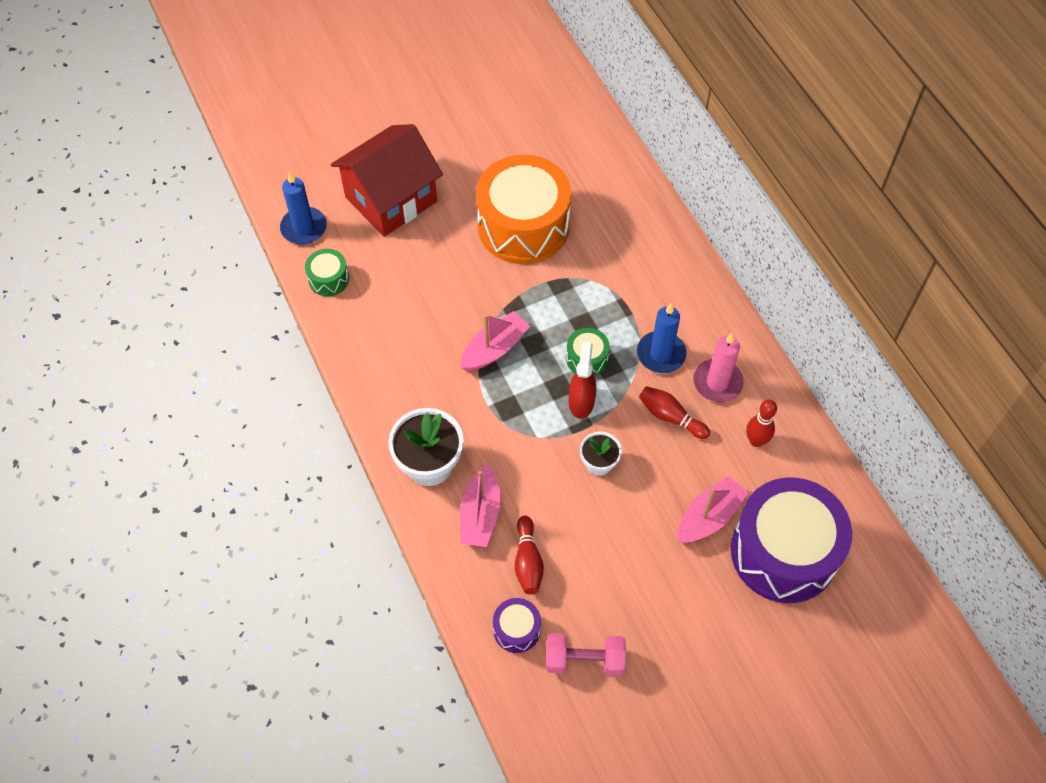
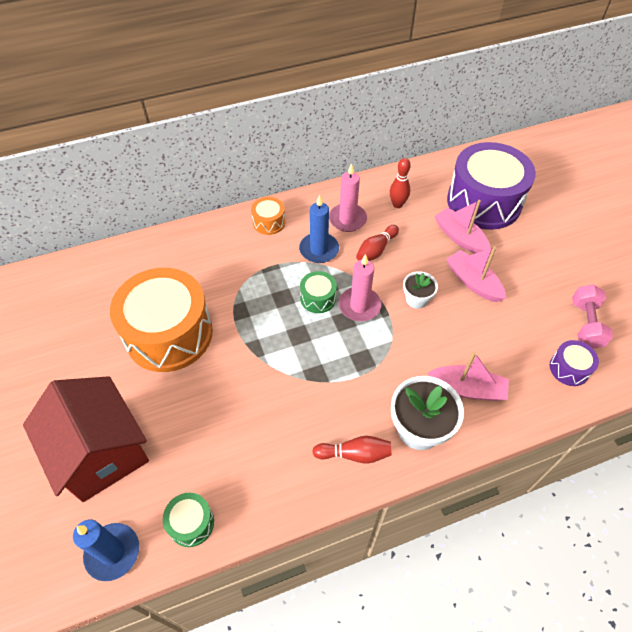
camera: 85 degrees left, 5 degrees down
pink boat [460,311,530,371] -> pink boat moved to [446,246,506,302]
red bowling pin [515,515,544,595] -> red bowling pin moved to [312,436,392,464]
red spray bottle [569,342,596,419] -> pink candle [339,254,381,321]
none -> orange drum [251,197,285,235]

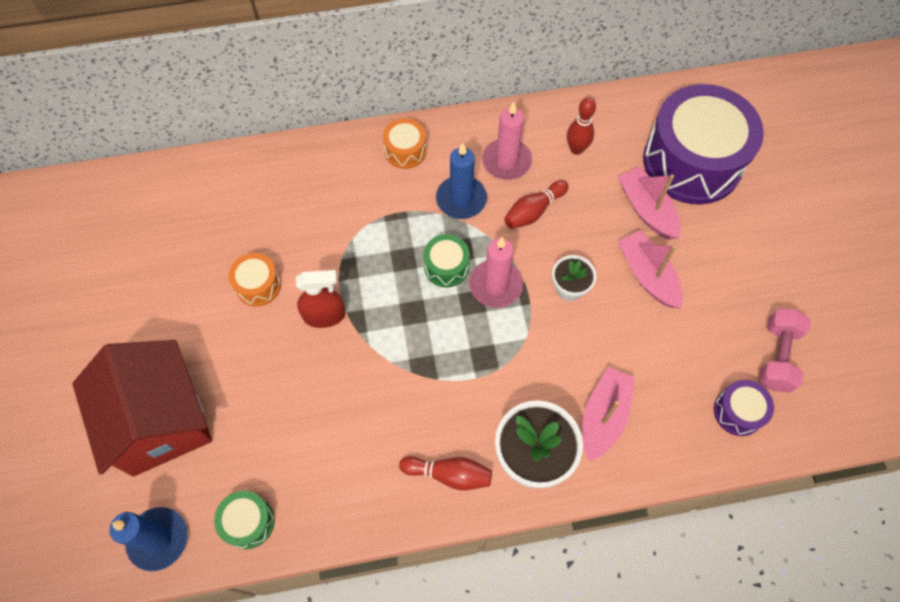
camera: 10 degrees right, 10 degrees up
orange drum [110,268,213,372] -> orange drum [228,253,281,306], size x0.43
pink boat [428,351,509,401] -> pink boat turned 90 degrees counterclockwise [582,367,635,461]
none -> red spray bottle [296,270,346,328]

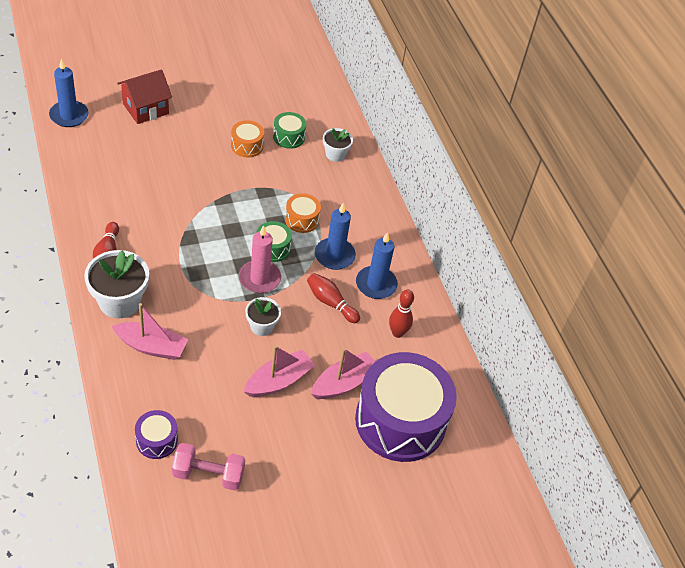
camera: 75 degrees right, 15 degrees down
red house [72,340,212,477] -> red house [117,69,172,124], size x0.63
green drum [214,491,274,549] -> green drum moved to [273,112,306,149]
red spray bottle [296,270,346,328] -> none
orange drum [383,118,427,169] -> orange drum moved to [285,193,321,233]
pink candle [482,102,532,180] -> blue candle [356,232,398,299]
none -> white flower pot [323,128,353,162]

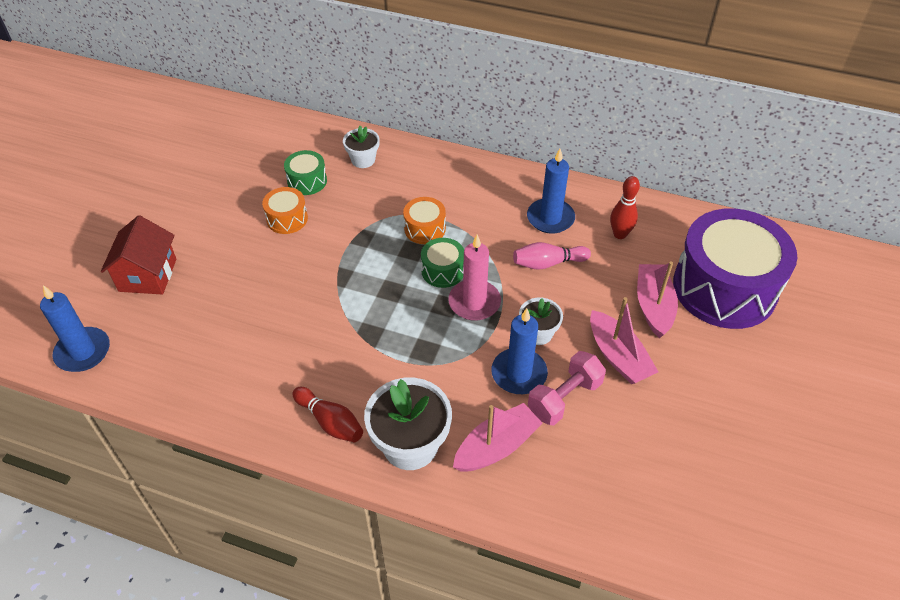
camera: 45 degrees left, 0 degrees up
purple drum [135,410,178,459] -> none
pink dumbbell [172,443,245,491] -> pink dumbbell moved to [528,351,606,425]
pink boat [244,345,316,397] -> pink boat turned 150 degrees clockwise [590,297,659,384]
red bowling pin [307,273,360,323] -> pink bowling pin [513,242,591,270]
blue candle [315,202,356,270] -> blue candle moved to [491,308,548,394]

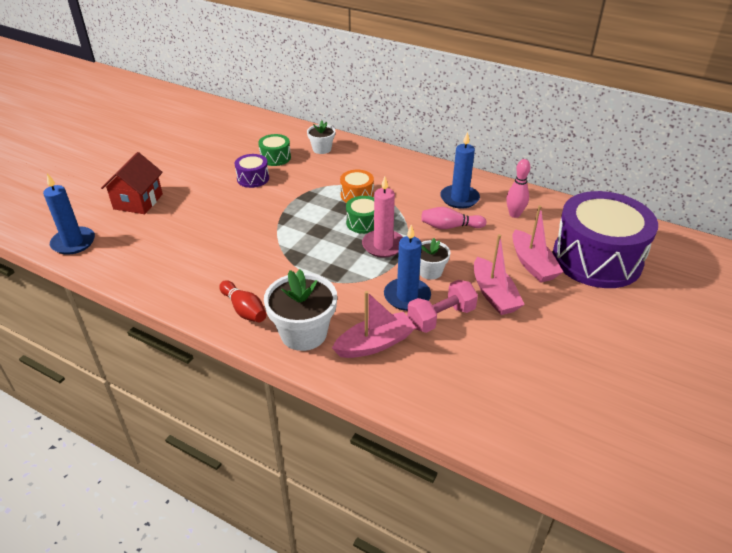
camera: 10 degrees right, 10 degrees down
orange drum [262,187,308,234] -> purple drum [235,154,269,188]
red bowling pin [610,176,640,239] -> pink bowling pin [506,159,530,218]
pink boat [637,261,678,338] -> pink boat turned 150 degrees clockwise [513,205,563,283]

